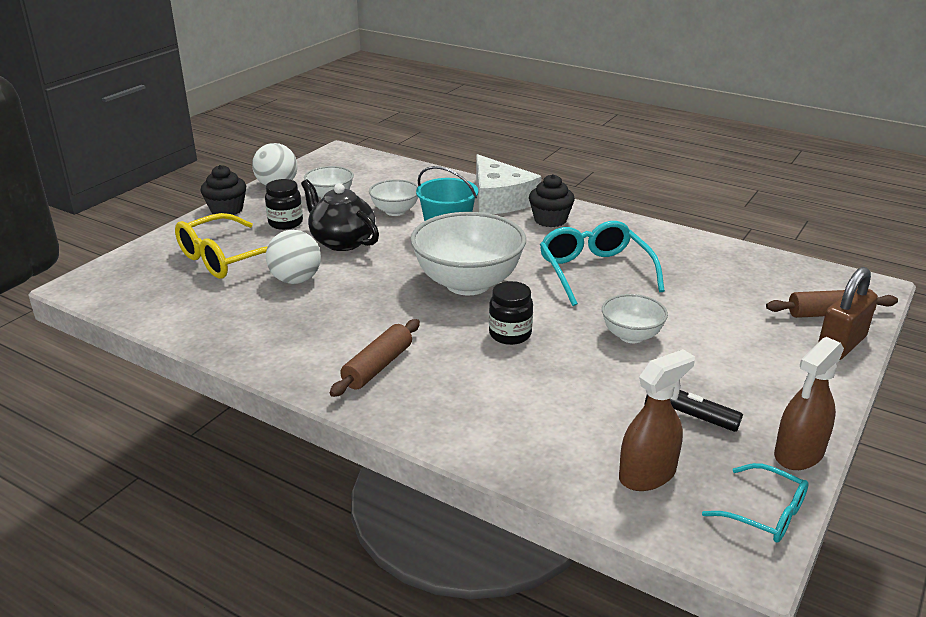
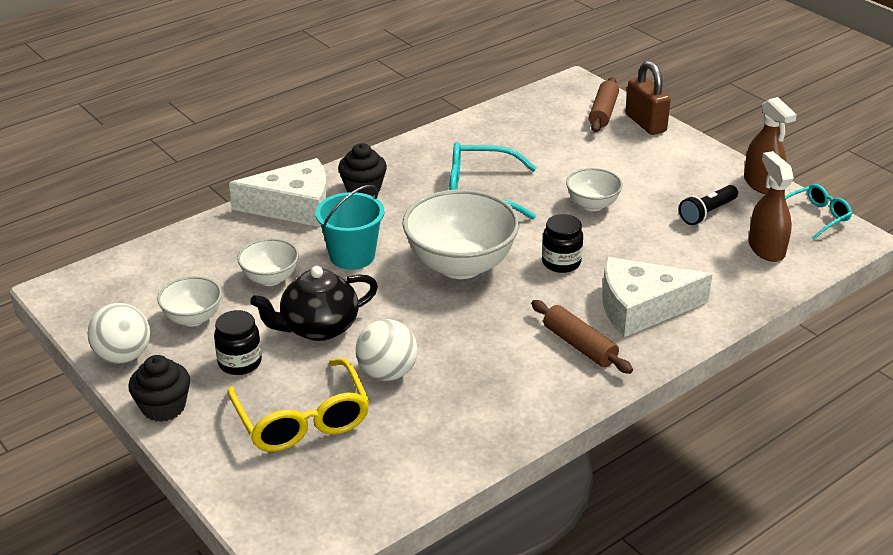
camera: 70 degrees left, 5 degrees up
none -> white cheese [602,257,713,337]

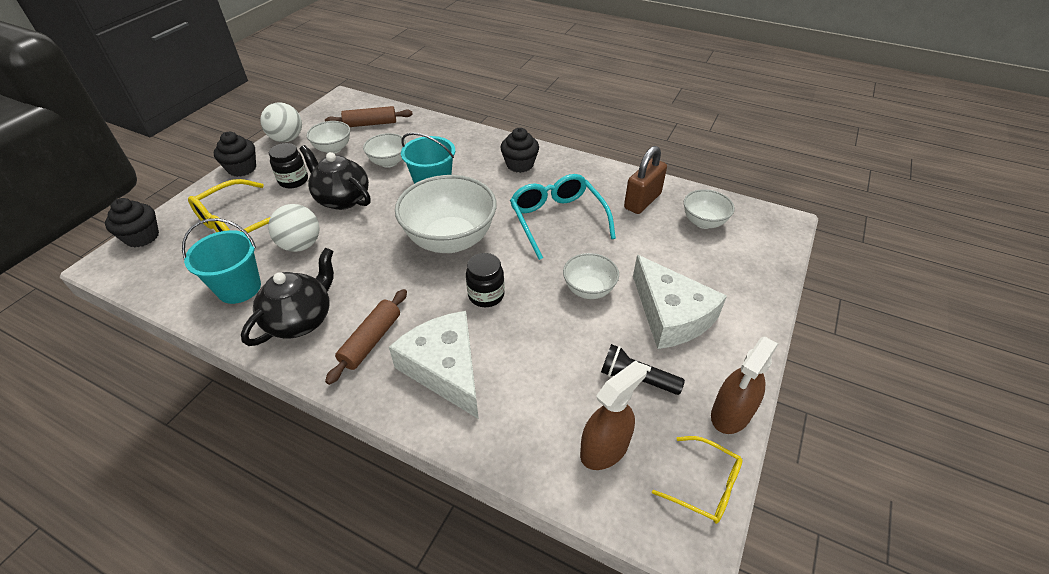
camera: 65 degrees right, 10 degrees up
white cheese [229,158,327,227] -> white cheese moved to [633,255,727,349]
brown rolling pin [589,77,619,132] -> brown rolling pin moved to [325,106,413,127]
brown padlock [625,61,671,135] -> brown padlock moved to [624,146,667,214]
turquoise glasses [785,184,852,240] -> yellow glasses [652,436,743,524]
none -> black cupcake [105,198,159,248]
none -> turquoise bucket [182,218,261,304]
none -> black teapot [241,248,334,346]
none -> white bowl [684,189,735,229]

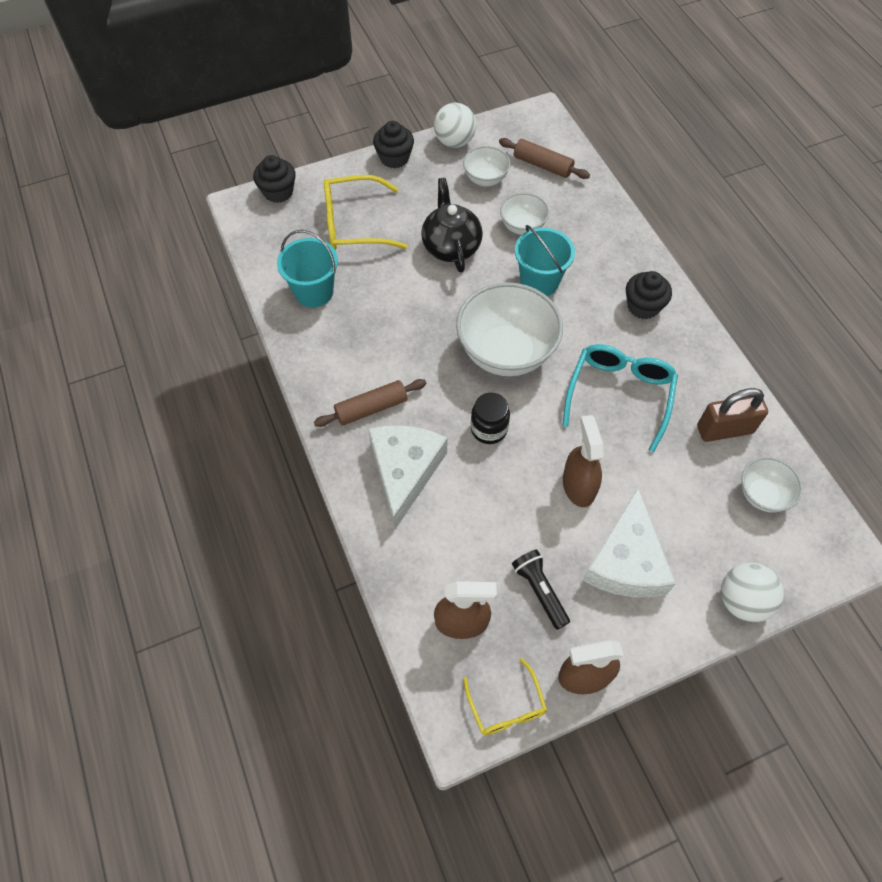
camera: 40 degrees right, 15 degrees up
black teapot [241,248,334,346] -> none
white ball [268,204,320,252] -> white ball moved to [721,563,784,622]
black jar [269,143,308,188] -> none
white bowl [563,253,619,299] -> brown spray bottle [563,415,604,507]

